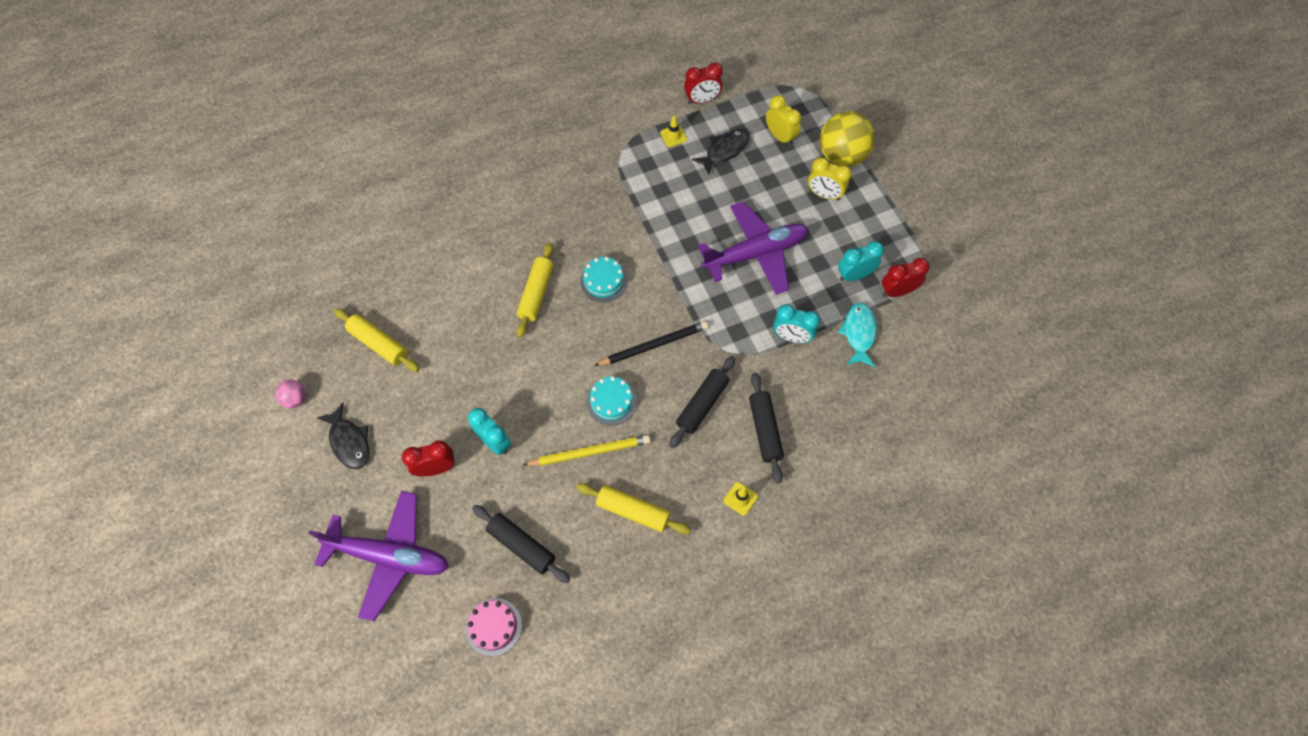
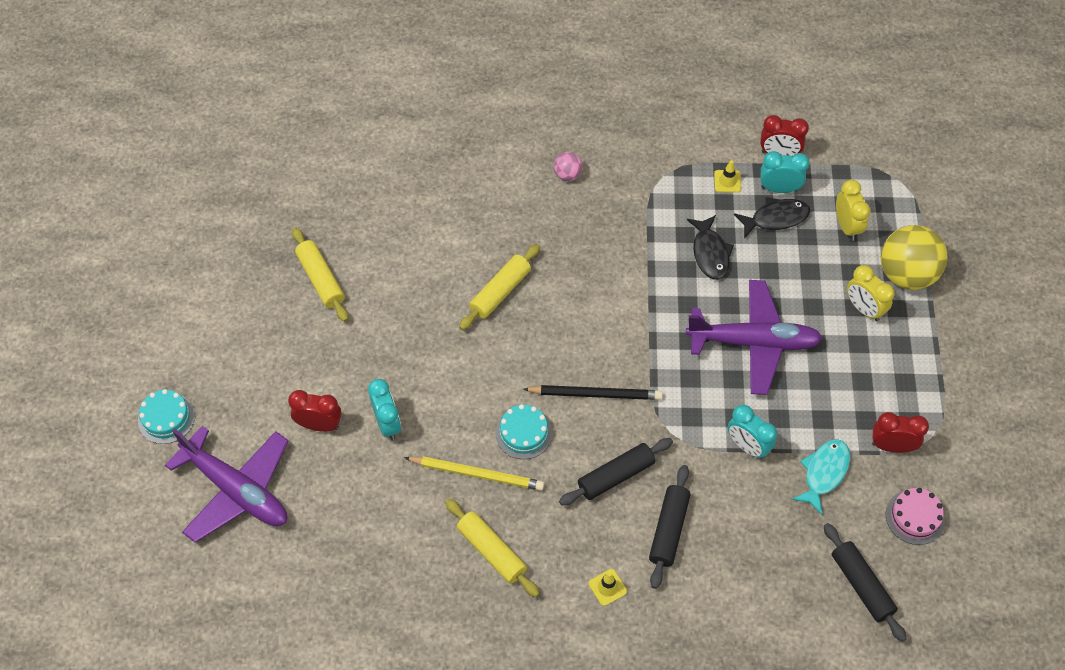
camera: 25 degrees right, 5 degrees down
pink ball [275,380,306,408] -> pink ball moved to [554,152,583,181]
black fish [316,403,369,469] -> black fish moved to [687,215,734,280]
pink cake [466,598,522,656] -> pink cake moved to [886,488,945,545]
black rolling pin [472,505,570,583] -> black rolling pin moved to [824,523,907,642]
turquoise cake [580,257,628,302] -> turquoise cake moved to [138,389,195,444]
turquoise clock [838,241,884,281] -> turquoise clock moved to [761,151,810,193]

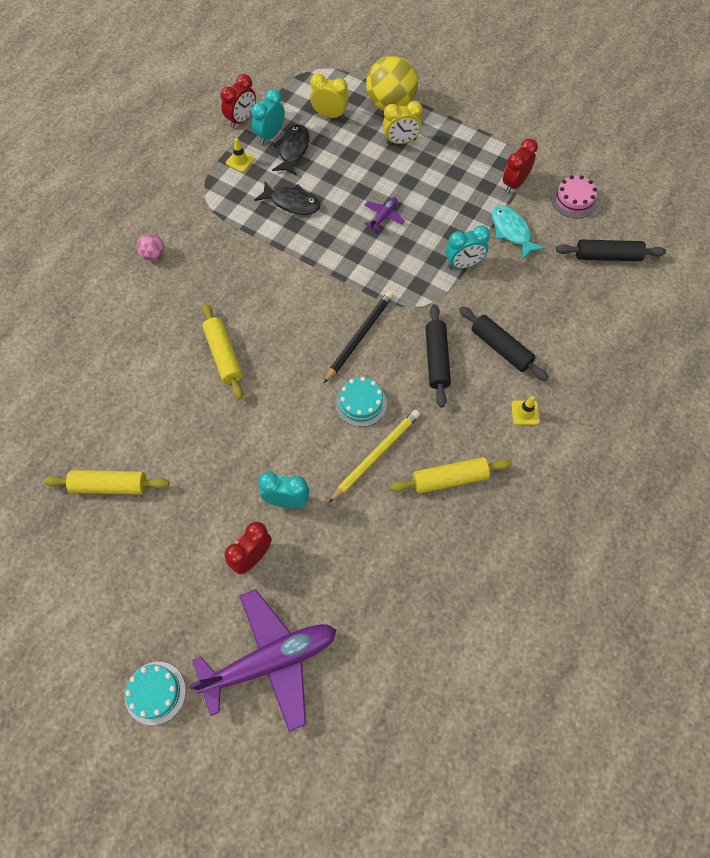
camera: 60 degrees left, 5 degrees up
purple plane [686,280,823,395] -> purple plane [365,197,405,232], size x0.41

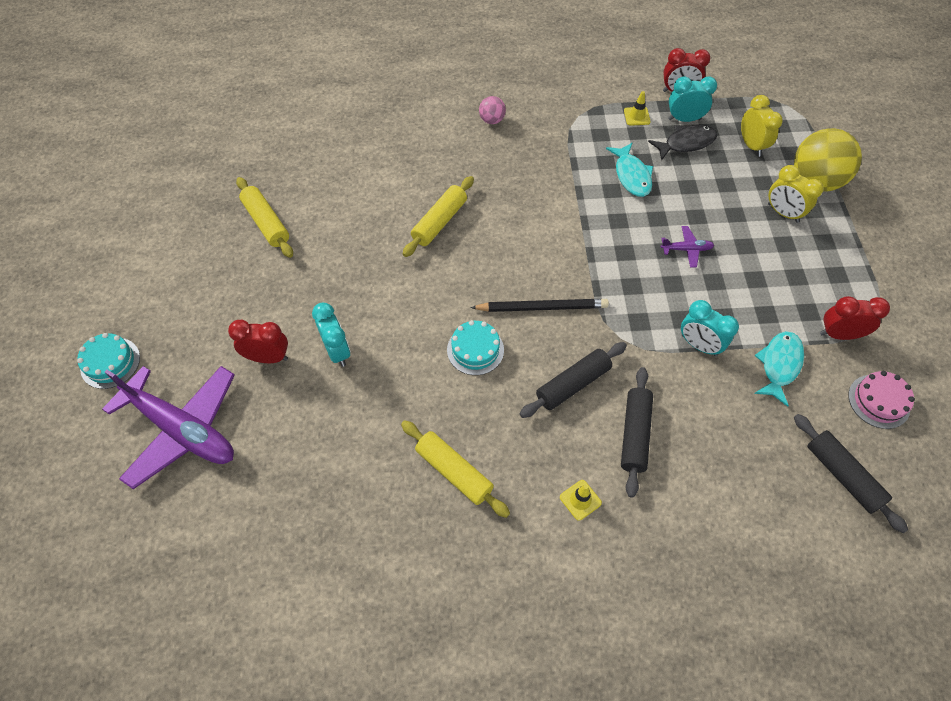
camera: 55 degrees right, 5 degrees down
black fish [254,182,320,215] -> turquoise fish [606,143,653,197]
yellow pencil [328,410,420,503] -> none

